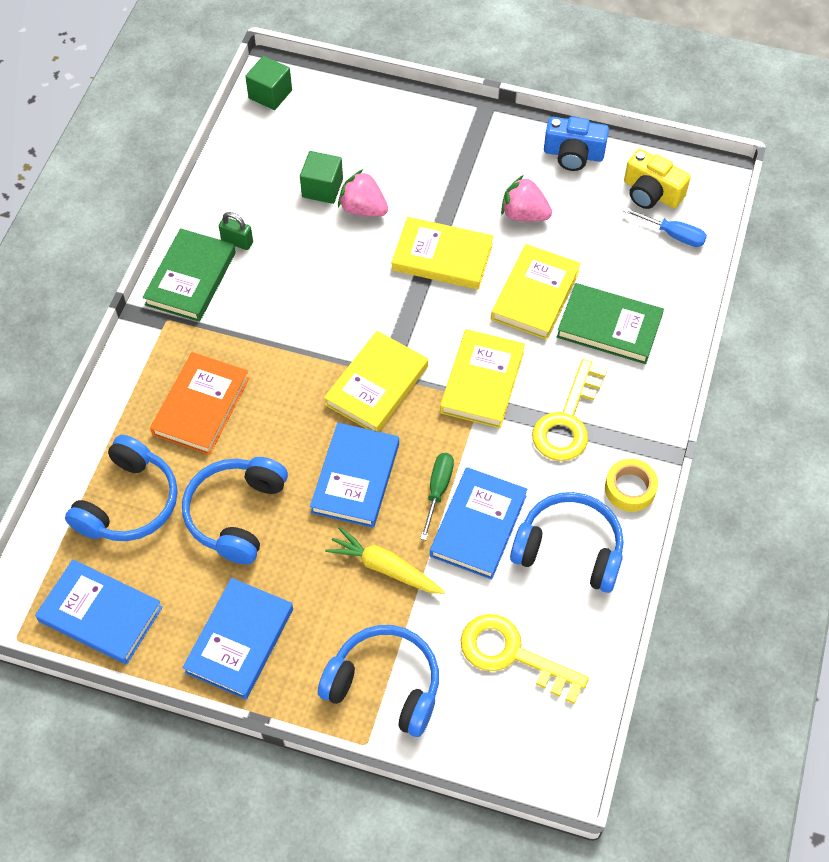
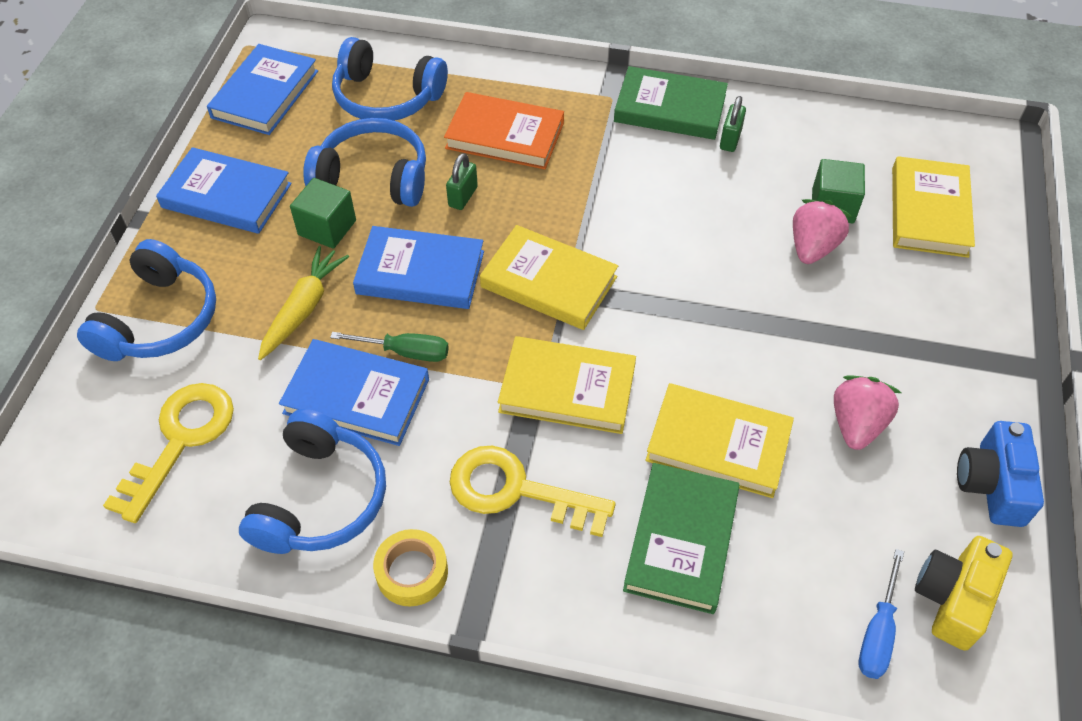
camera: 85 degrees right, 5 degrees down
green cube [245,56,292,110] -> green cube moved to [290,178,356,249]
yellow book [392,217,493,290] -> yellow book moved to [892,156,975,258]
none -> green padlock [446,153,478,210]

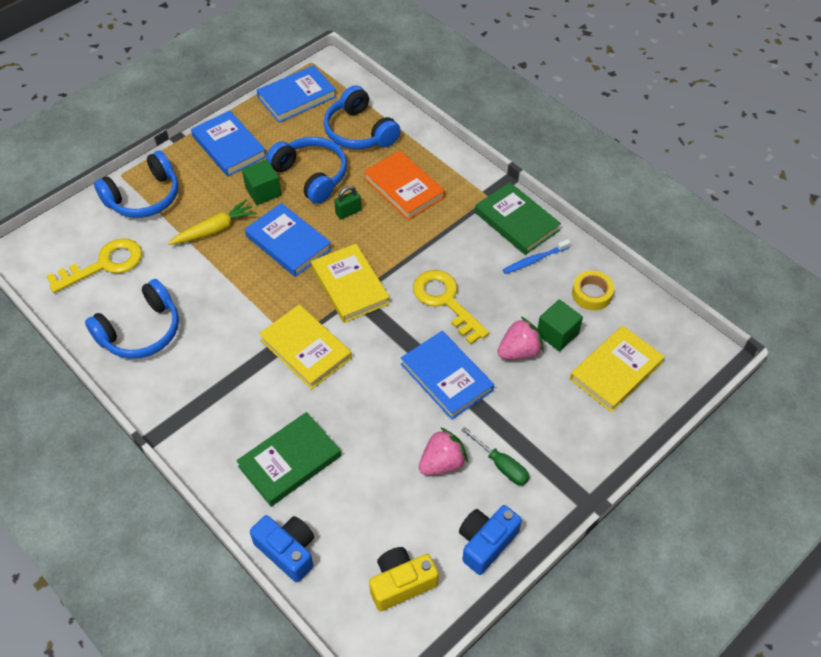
camera: 35 degrees right, 0 degrees up
blue book [279,339,429,446] -> blue book moved to [401,331,494,420]
green screwdriver [330,332,449,362] -> green screwdriver moved to [461,427,529,485]
yellow tape [373,529,448,606] -> yellow tape moved to [572,271,614,310]
yellow key [450,446,616,537] -> yellow key moved to [413,270,489,345]
yellow book [645,383,794,498] -> none
green padlock [720,96,746,152] -> blue toothbrush [503,239,571,274]
blue screwdriver [859,549,904,679] -> none
none -> blue camera [250,515,314,582]

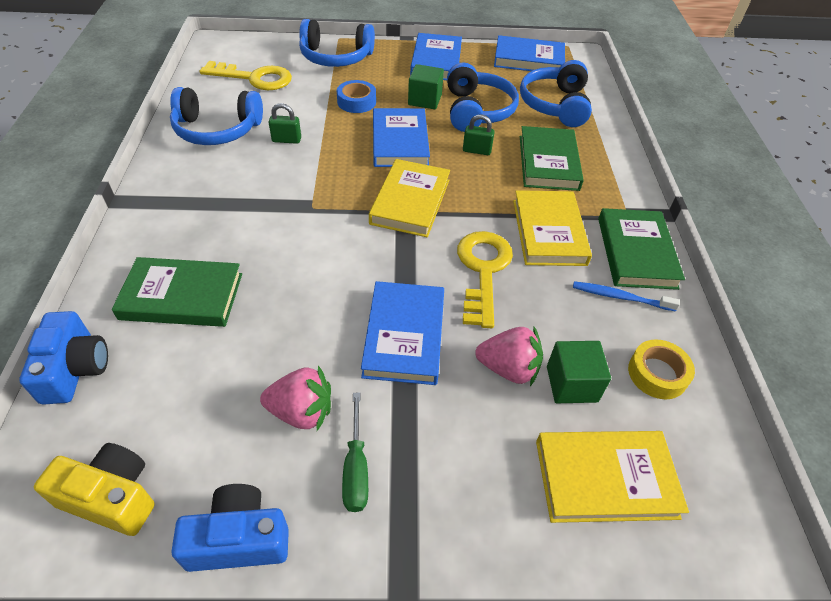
camera: 40 degrees right, 5 degrees down
yellow carrot [168,199,257,245] -> blue tape [337,80,376,113]
yellow book [259,304,352,389] -> yellow book moved to [513,190,592,266]
orange book [364,151,445,220] -> green book [520,126,584,191]
none -> green padlock [269,103,301,144]

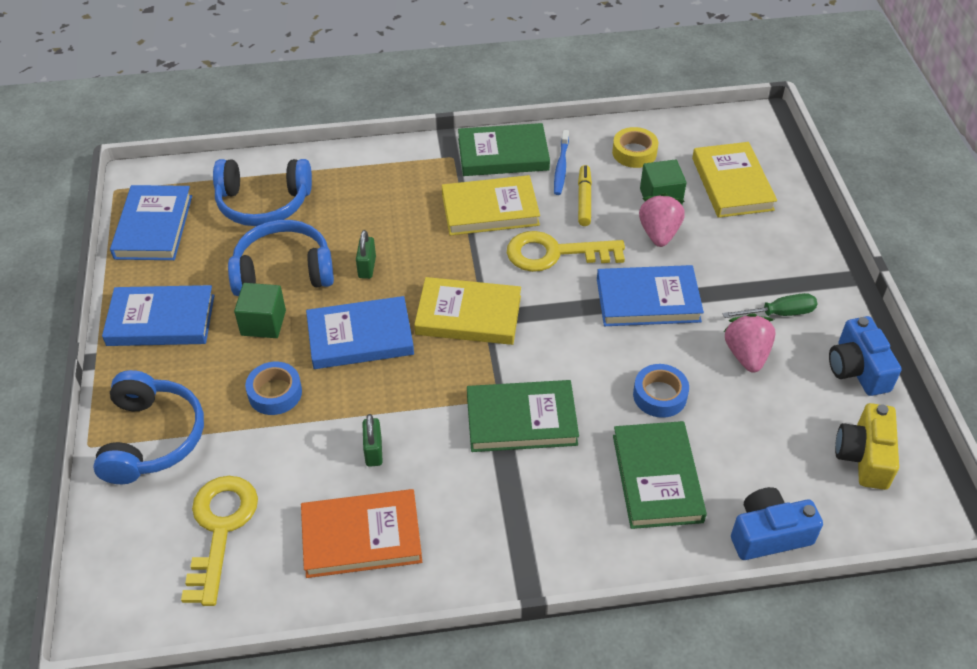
camera: 95 degrees left, 0 degrees up
blue headphones [170,87,263,145] -> orange book [301,489,422,578]
green book [520,126,584,191] -> green book moved to [467,380,579,452]
none -> yellow marker [578,165,592,226]
none -> blue tape [633,364,689,418]

